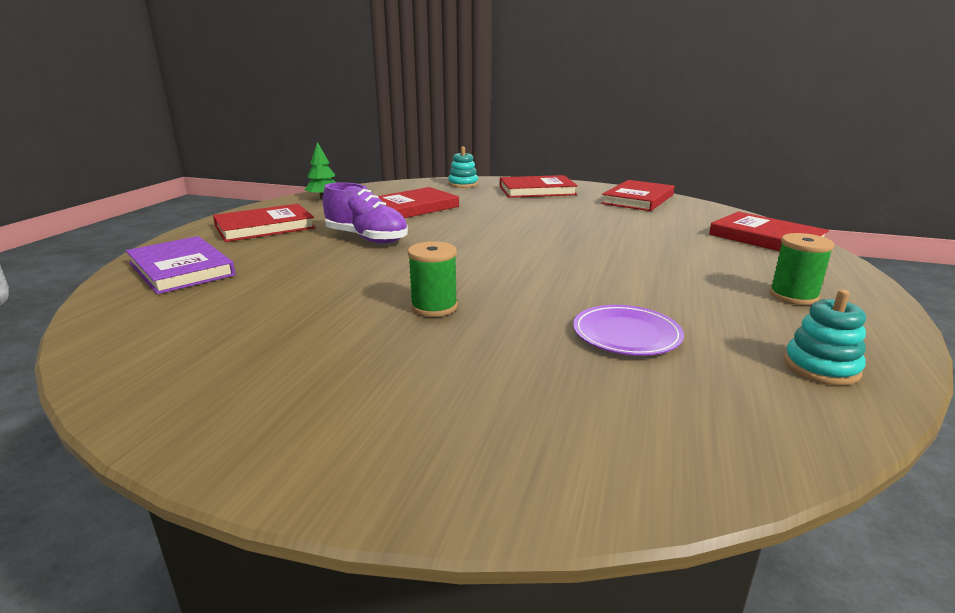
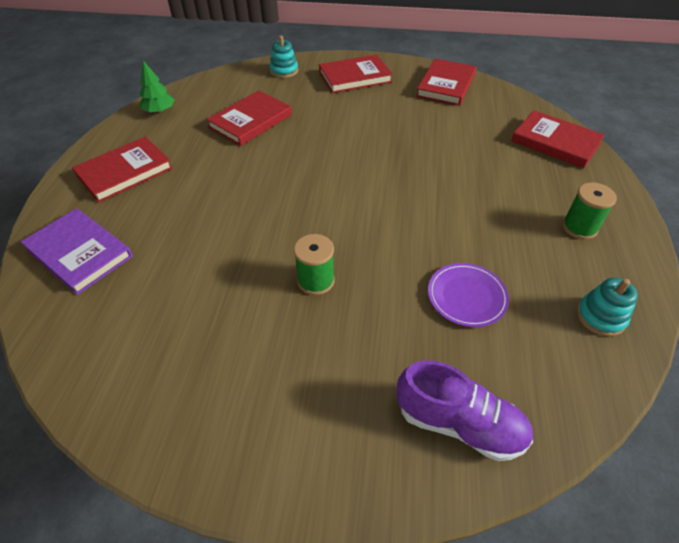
camera: 10 degrees left, 25 degrees up
purple shoe [322,182,408,244] -> purple shoe moved to [397,360,533,461]

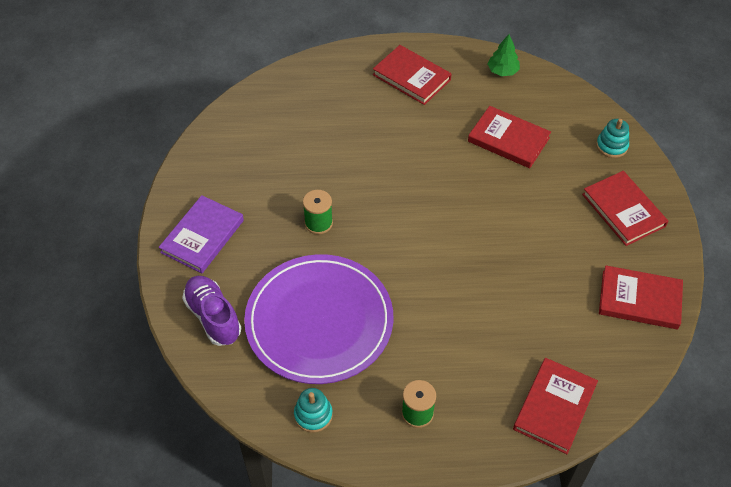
camera: 80 degrees right, 5 degrees up
purple book [21,208,133,295] -> purple book moved to [159,195,244,273]
purple shoe [397,360,533,461] -> purple shoe turned 135 degrees clockwise [182,276,241,346]
purple plate [428,263,509,327] -> purple plate [244,254,393,384], size x2.35

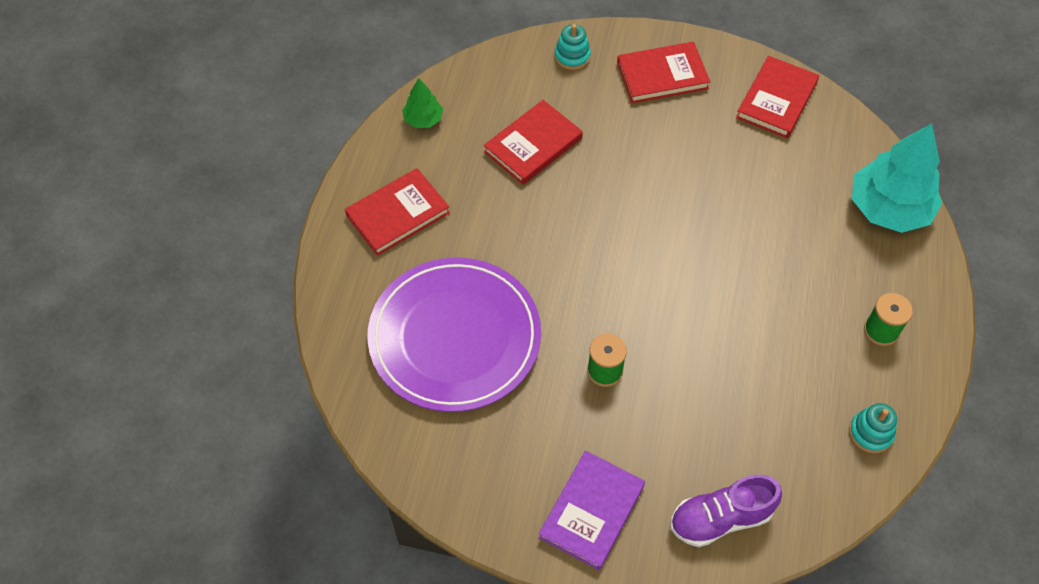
camera: 75 degrees left, 5 degrees up
purple book [159,195,244,273] -> purple book turned 75 degrees clockwise [539,451,645,570]
purple plate [244,254,393,384] -> purple plate moved to [367,257,541,412]
red book [513,358,598,454] -> turquoise tree [852,123,943,233]

